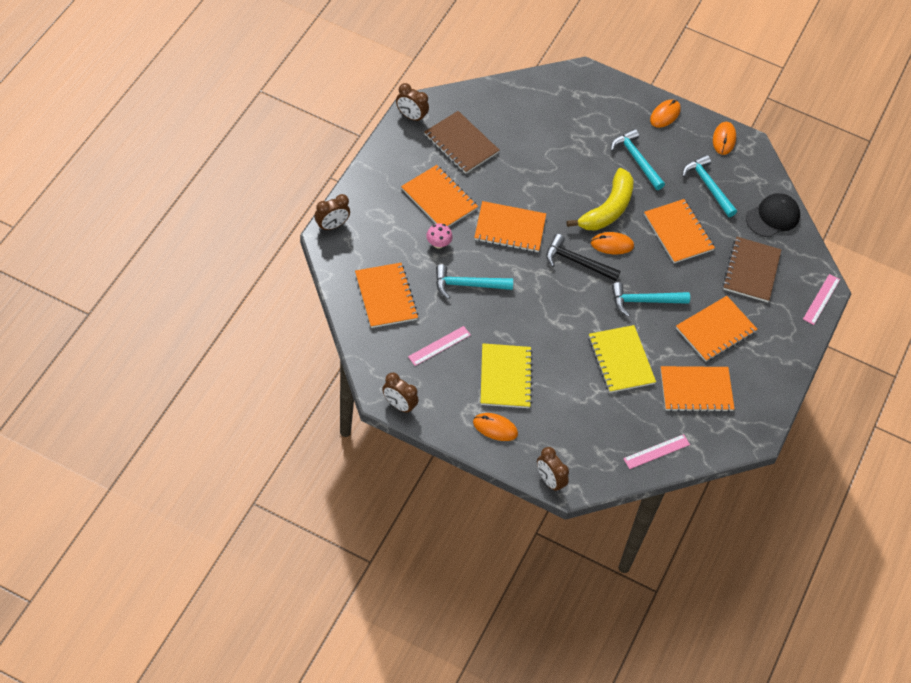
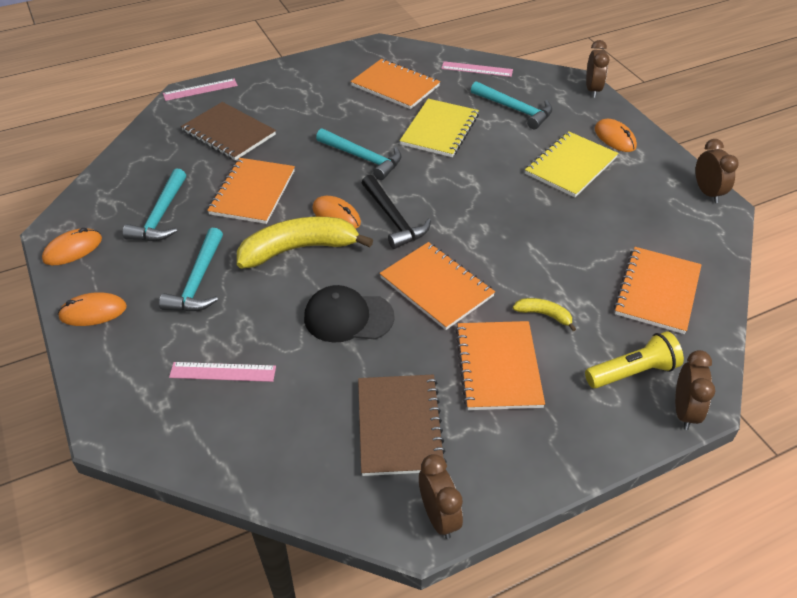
camera: 135 degrees left, 10 degrees down
brown clock [314,194,350,231] -> brown clock turned 90 degrees clockwise [675,350,715,430]
pink ruler [408,326,471,366] -> pink ruler moved to [169,362,276,382]
pink mushroom [426,223,453,249] -> yellow banana [513,298,576,331]
turquoise hammer [436,264,513,299] -> turquoise hammer moved to [471,81,553,129]
orange notebook [676,296,758,362] -> none
brown notebook [723,237,782,302] -> brown notebook turned 75 degrees clockwise [181,102,276,161]
black cap [746,193,800,237] -> black cap moved to [304,285,395,343]
none -> yellow flashlight [585,331,684,389]

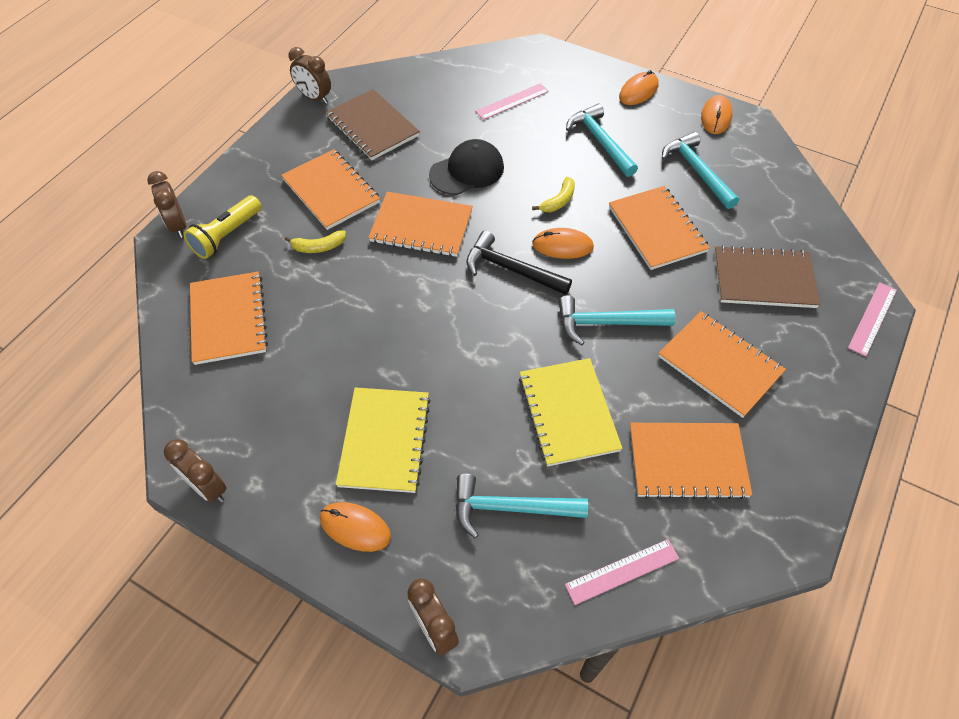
camera: 145 degrees right, 10 degrees up
yellow banana [237,217,373,268] -> yellow banana [532,176,575,212], size x0.45
none -> orange notebook [658,311,786,418]

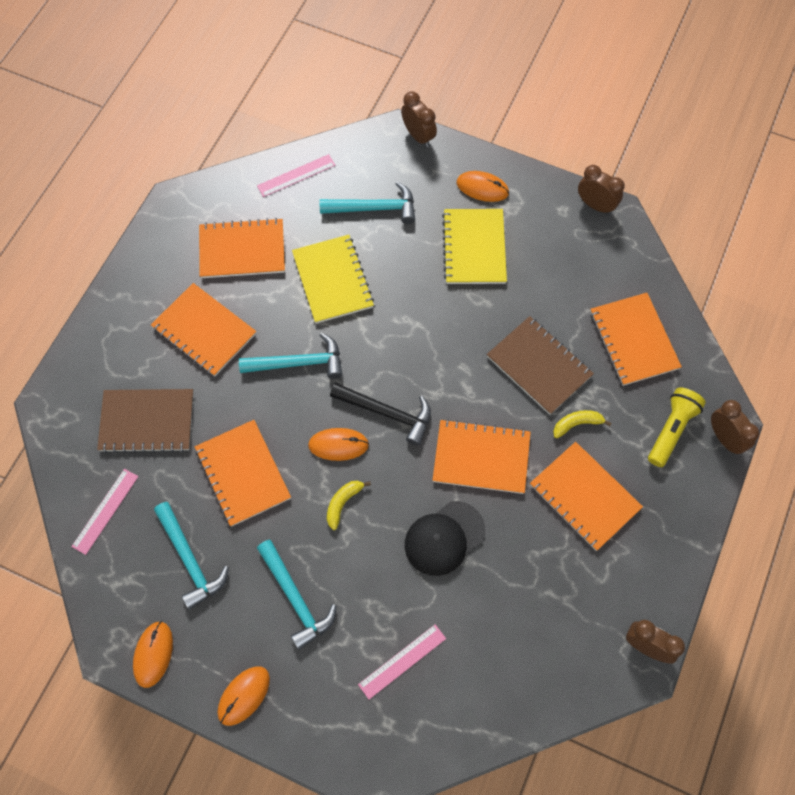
camera: 175 degrees right, 10 degrees up
brown notebook [325,89,420,160] -> brown notebook moved to [487,316,594,415]
pink ruler [848,282,897,356] -> pink ruler moved to [71,469,139,555]

